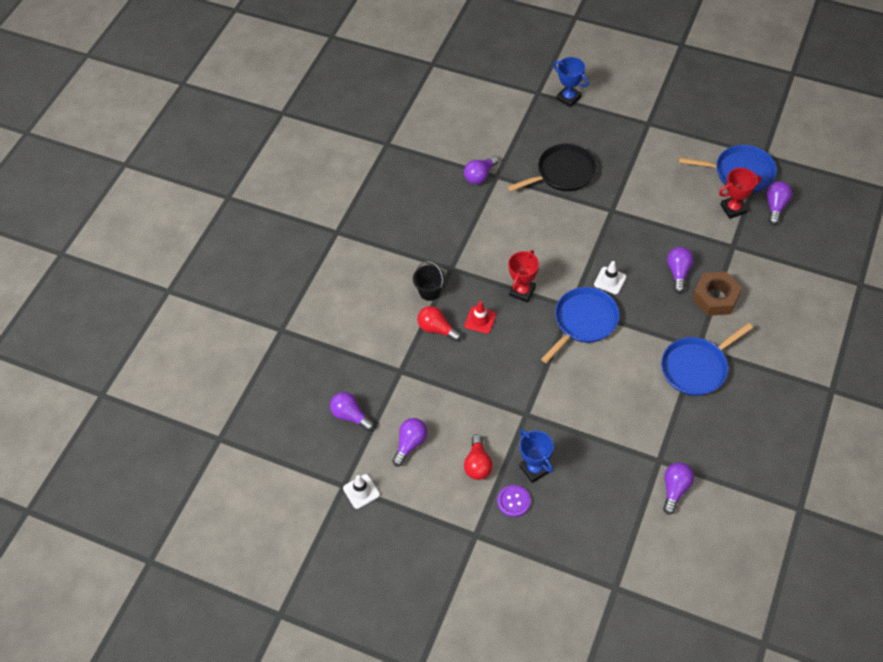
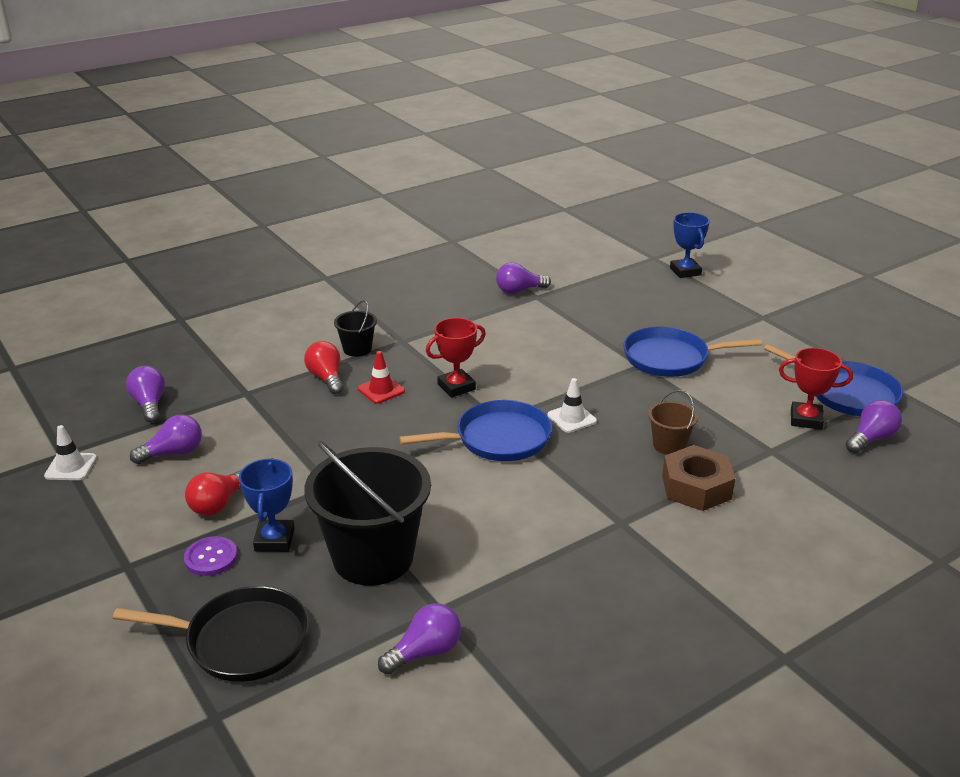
camera: 30 degrees right, 25 degrees down
black pan [508,143,597,192] -> black pan moved to [113,586,309,682]
blue pan [661,323,753,396] -> blue pan moved to [623,327,762,377]
purple light bulb [667,247,693,293] -> brown bucket [648,390,698,455]
none -> black bucket [304,441,431,586]

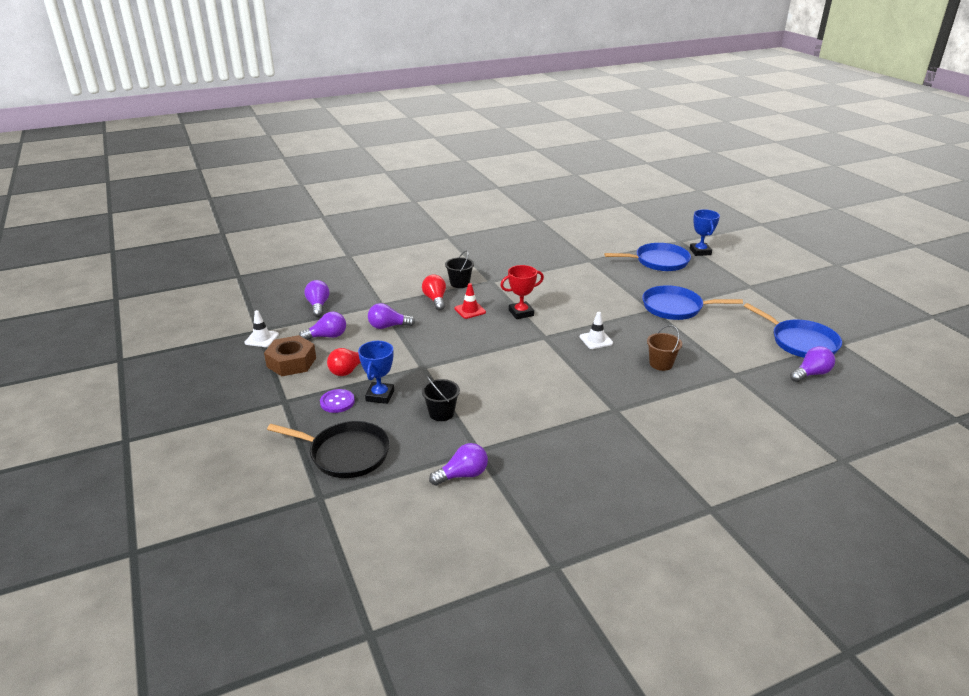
camera: 10 degrees right, 0 degrees up
black bucket [304,441,431,586] -> black bucket [422,376,460,421], size x0.46
blue pan [399,400,552,461] -> blue pan moved to [604,243,691,271]
purple light bulb [496,262,551,294] -> purple light bulb moved to [368,303,415,329]
brown nut [662,445,735,511] -> brown nut moved to [264,335,316,376]
red trophy [779,348,853,430] -> none

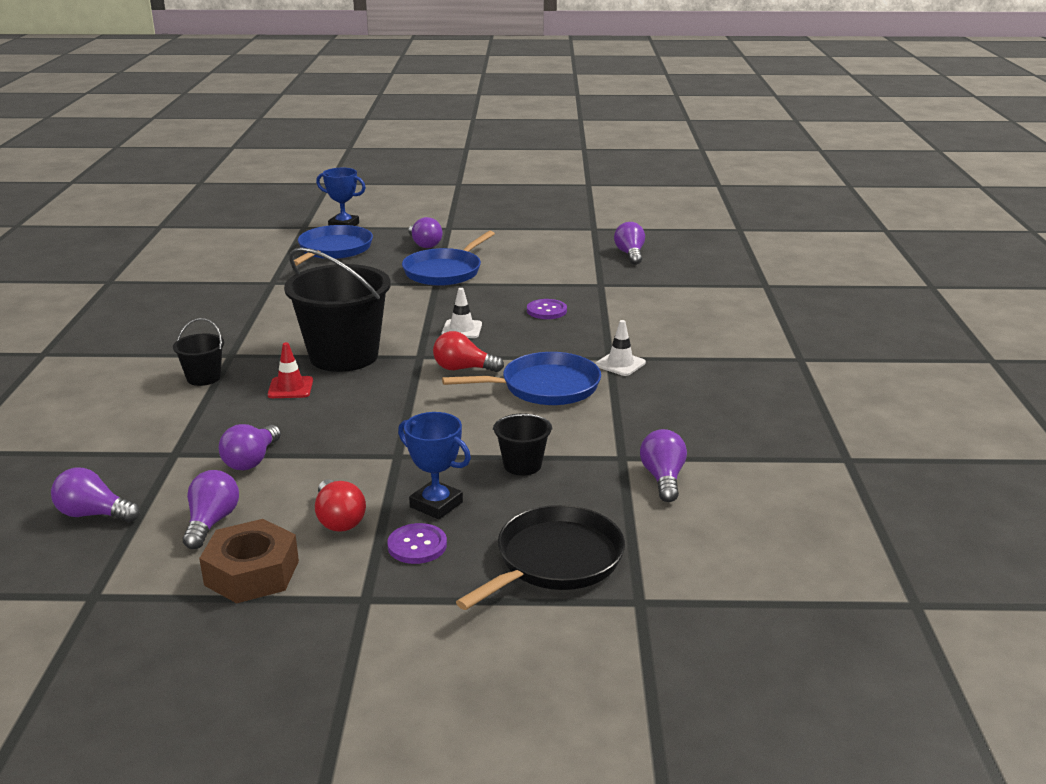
camera: 65 degrees left, 5 degrees down
white traffic cone [245,310,279,347] -> white traffic cone moved to [595,320,646,376]
red light bulb [422,275,446,311] -> red light bulb moved to [433,331,504,372]
red trophy [500,265,544,319] -> black bucket [284,248,391,372]
brown bucket [647,325,682,371] -> purple button [527,299,567,319]
blue pan [744,303,842,358] -> blue pan moved to [442,352,601,405]
none -> purple light bulb [409,217,442,248]

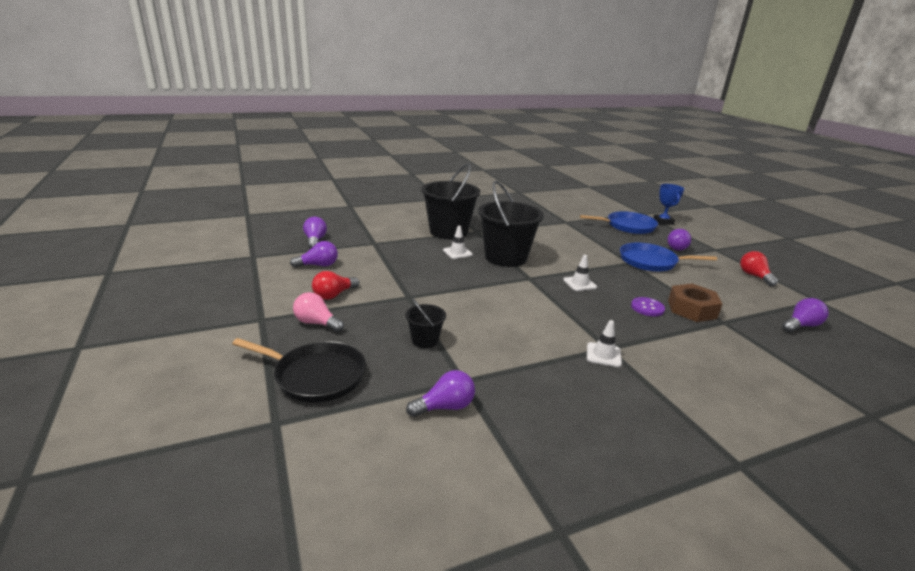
camera: 65 degrees right, 0 degrees up
black bucket [173,318,224,386] -> black bucket [421,163,480,239], size x2.16
brown nut [199,519,299,603] -> brown nut moved to [668,283,722,322]
purple light bulb [219,424,281,470] -> none
red traffic cone [268,342,313,398] -> white traffic cone [443,226,473,259]
purple button [387,523,447,564] -> pink light bulb [293,292,344,332]
blue trophy [398,412,471,519] -> none
red light bulb [433,331,504,372] -> red light bulb moved to [740,251,778,286]
blue pan [442,352,601,405] -> none

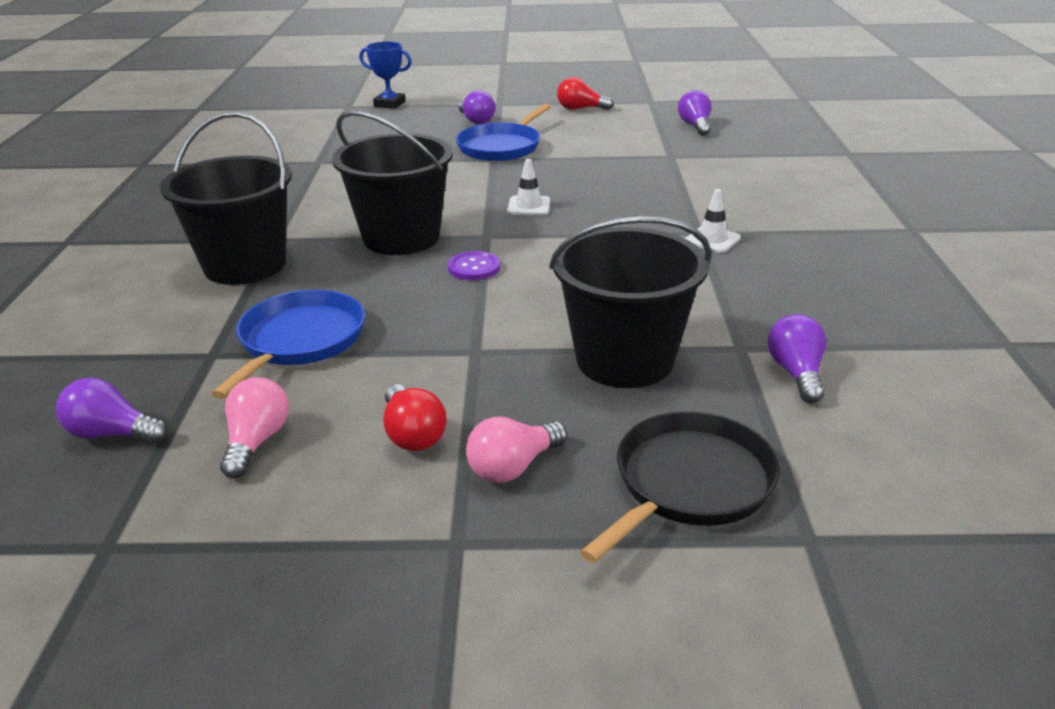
camera: 65 degrees left, 5 degrees up
purple light bulb [290,241,338,268] -> pink light bulb [220,377,289,479]
black bucket [405,298,446,348] -> black bucket [549,216,712,388], size x2.16
white traffic cone [443,226,473,259] -> none
blue pan [580,211,658,234] -> blue pan moved to [211,290,365,399]
purple button [631,297,665,316] -> purple button moved to [448,251,500,280]
brown nut [668,283,722,322] -> none

